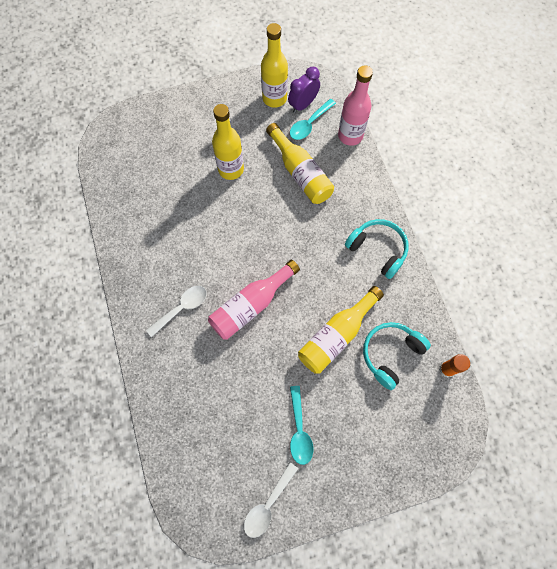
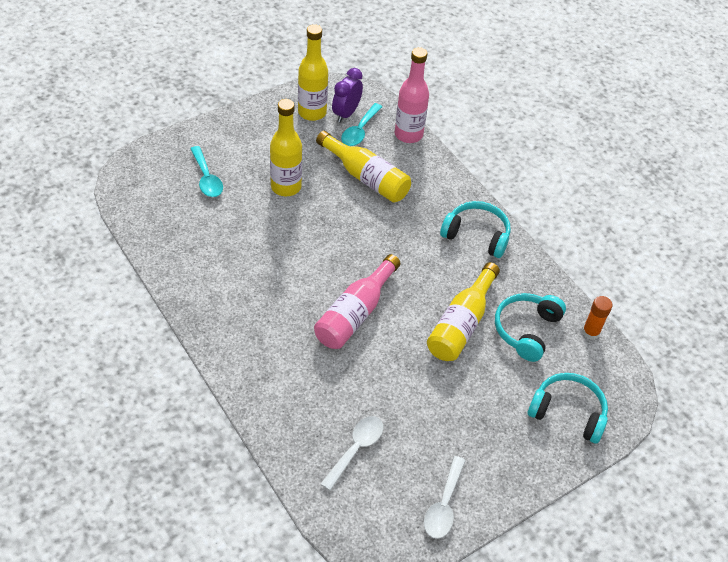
camera: 20 degrees left, 20 degrees down
white spoon [146,286,207,337] -> white spoon moved to [321,416,383,491]
turquoise spoon [290,386,313,465] -> turquoise spoon moved to [190,146,223,197]
none -> turquoise headphones [528,373,608,444]

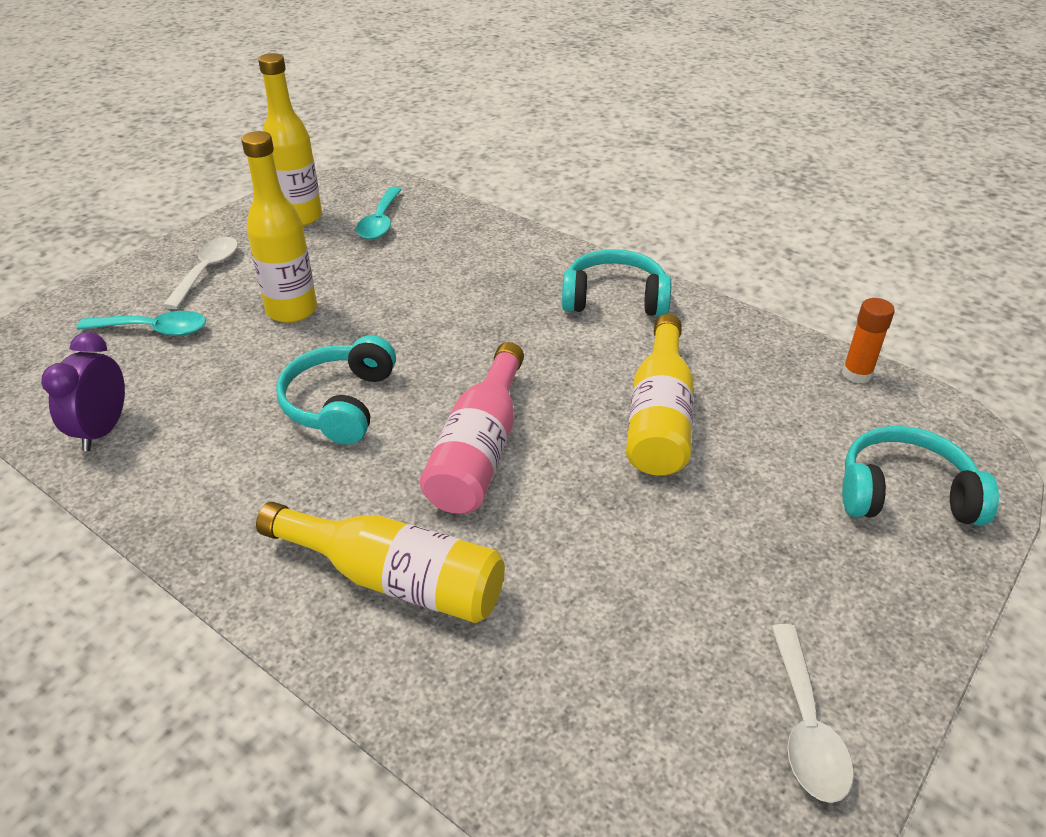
camera: 15 degrees left, 10 degrees down
turquoise spoon [190,146,223,197] -> turquoise spoon turned 45 degrees counterclockwise [77,311,206,336]
yellow bottle [316,131,411,203] -> yellow bottle moved to [256,502,505,623]
white spoon [321,416,383,491] -> white spoon moved to [162,237,238,309]
purple clock [332,68,363,123] -> purple clock moved to [41,332,125,451]
pink bottle [395,47,429,143] -> none
turquoise headphones [495,293,566,362] -> turquoise headphones moved to [276,335,396,444]

